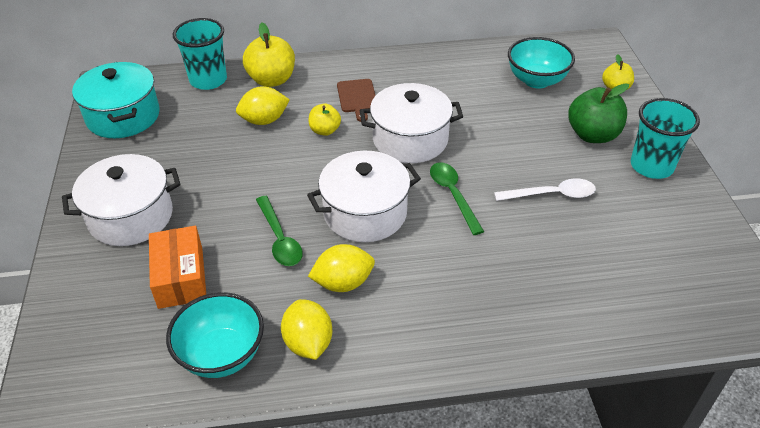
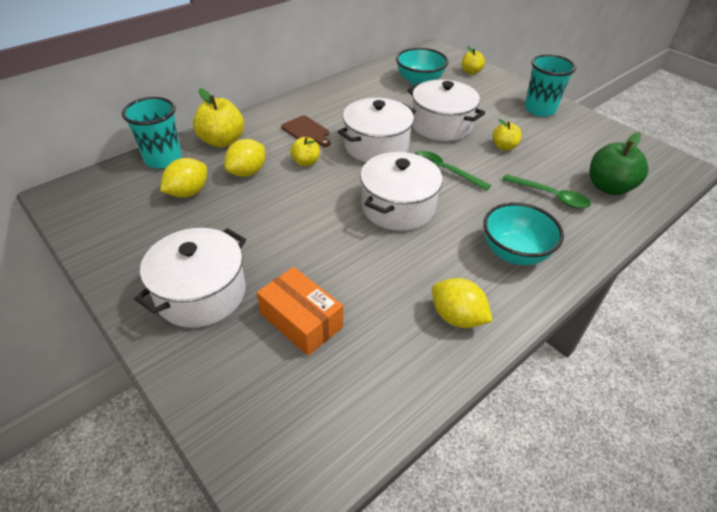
camera: 35 degrees left, 0 degrees up
turquoise pot [72,62,160,138] -> none
turquoise bowl [166,292,264,378] -> turquoise bowl moved to [483,202,564,265]
green spoon [256,196,303,266] -> green spoon moved to [502,174,591,209]
yellow lemon [308,244,375,292] -> yellow lemon moved to [160,158,207,198]
white spoon [494,178,596,201] -> yellow apple [493,119,522,151]
green apple [568,83,629,143] -> green apple moved to [590,132,648,195]
none -> white pot [407,80,485,141]

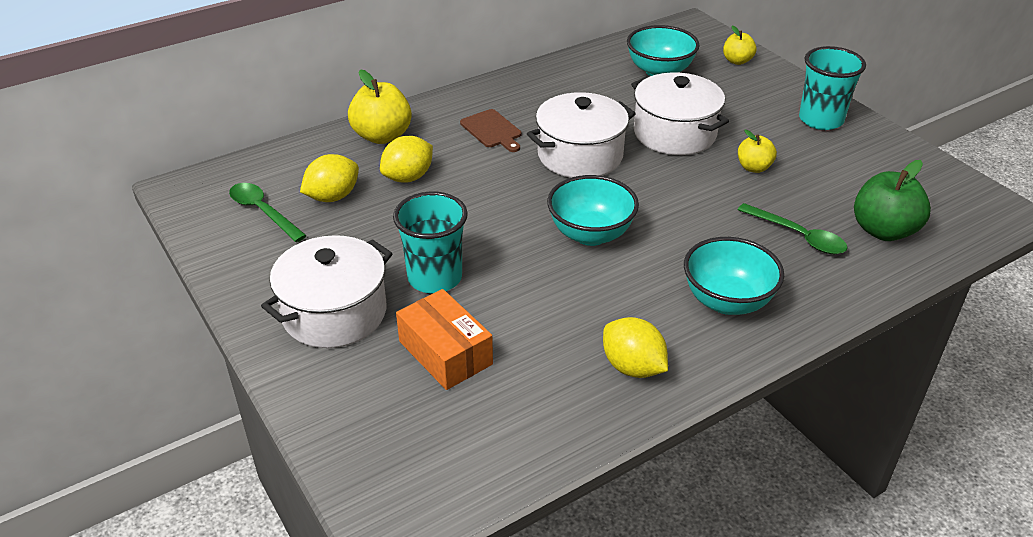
camera: 10 degrees right, 5 degrees down
turquoise cup [122,97,182,168] -> turquoise cup moved to [393,192,468,293]
yellow apple [290,137,320,166] -> none
white pot [360,152,443,231] -> turquoise bowl [547,175,639,246]
green spoon [416,151,491,191] -> green spoon moved to [229,183,307,242]

